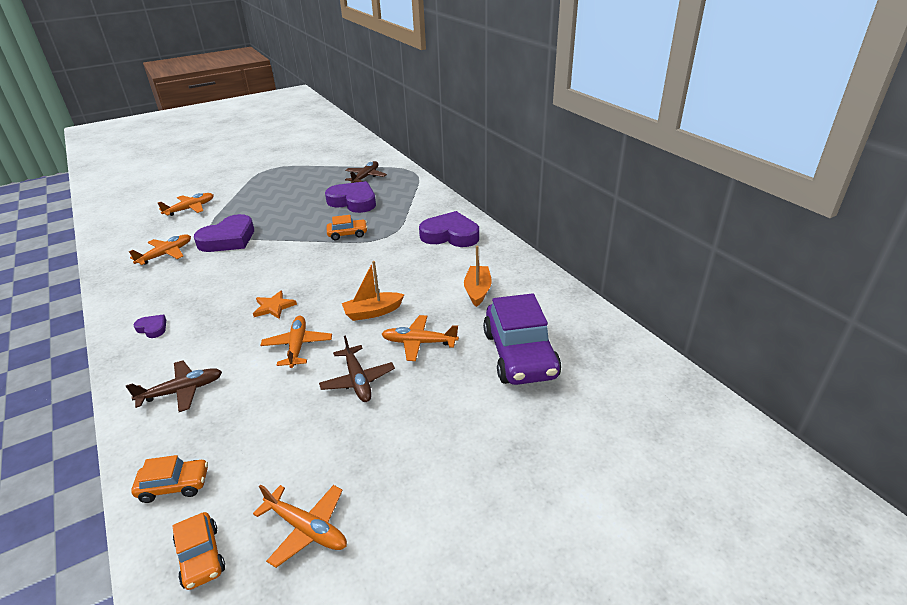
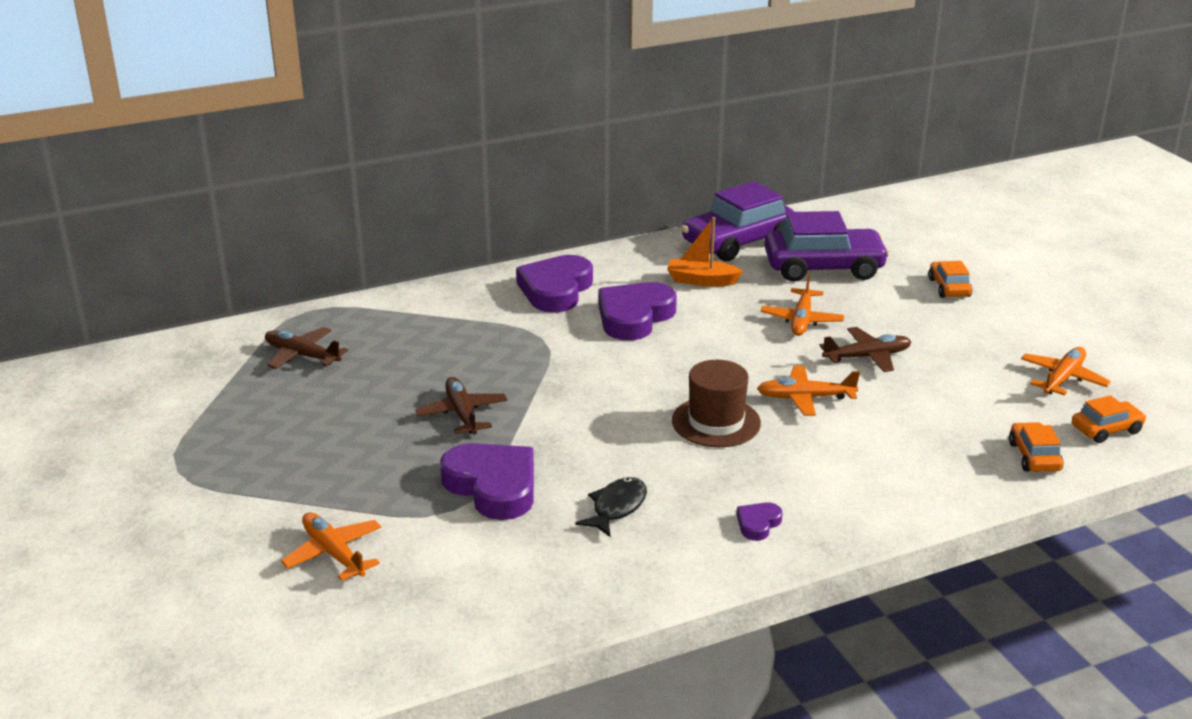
camera: 85 degrees left, 5 degrees down
brown plane [126,360,222,412] -> brown plane moved to [415,377,507,435]
orange plane [129,234,191,265] -> none
orange star [253,290,297,319] -> brown hat [672,360,761,447]
purple heart [325,181,376,213] -> purple heart moved to [598,282,677,340]
orange car [327,215,368,240] -> orange car moved to [928,261,972,298]
orange boat [342,261,405,321] -> none
none -> black fish [575,477,647,537]
none -> purple car [681,181,794,261]

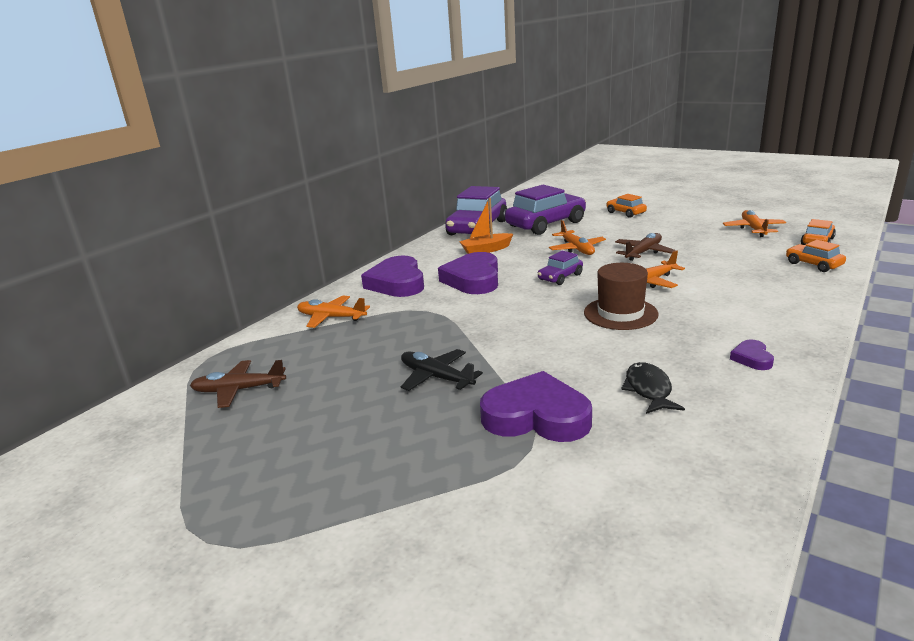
camera: 30 degrees left, 5 degrees down
orange plane [281,512,381,581] -> orange plane moved to [297,295,370,328]
brown plane [415,377,507,435] -> black plane [401,349,483,391]
none -> purple car [538,251,583,285]

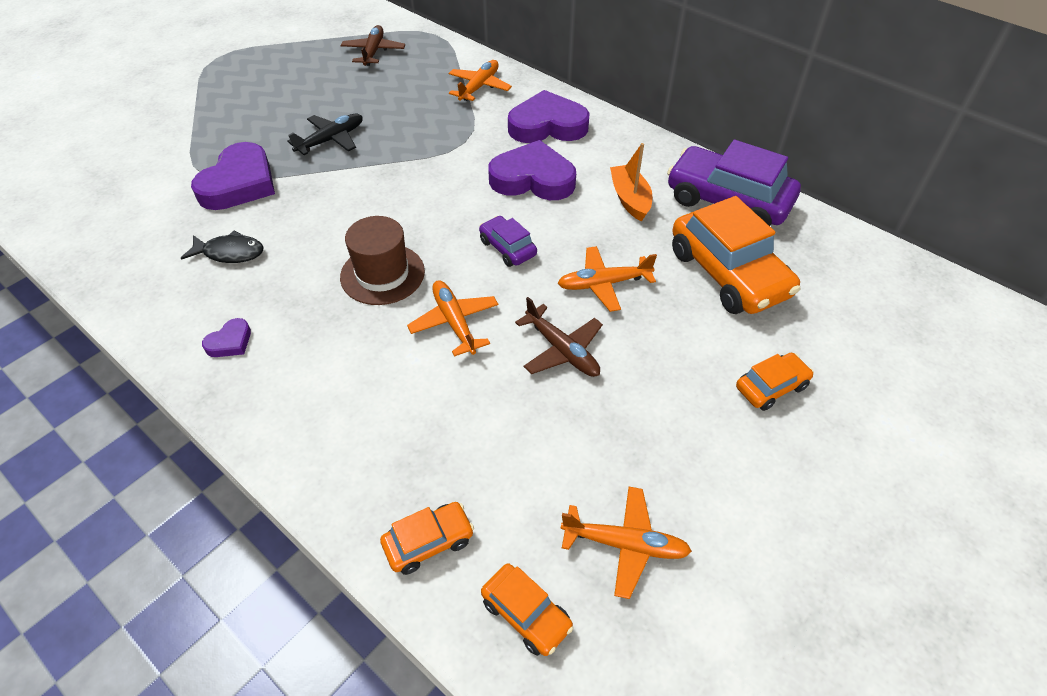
camera: 95 degrees right, 25 degrees up
purple car [505,185,586,235] -> orange car [672,196,800,314]
purple heart [730,340,774,370] -> purple heart turned 120 degrees clockwise [202,318,251,357]

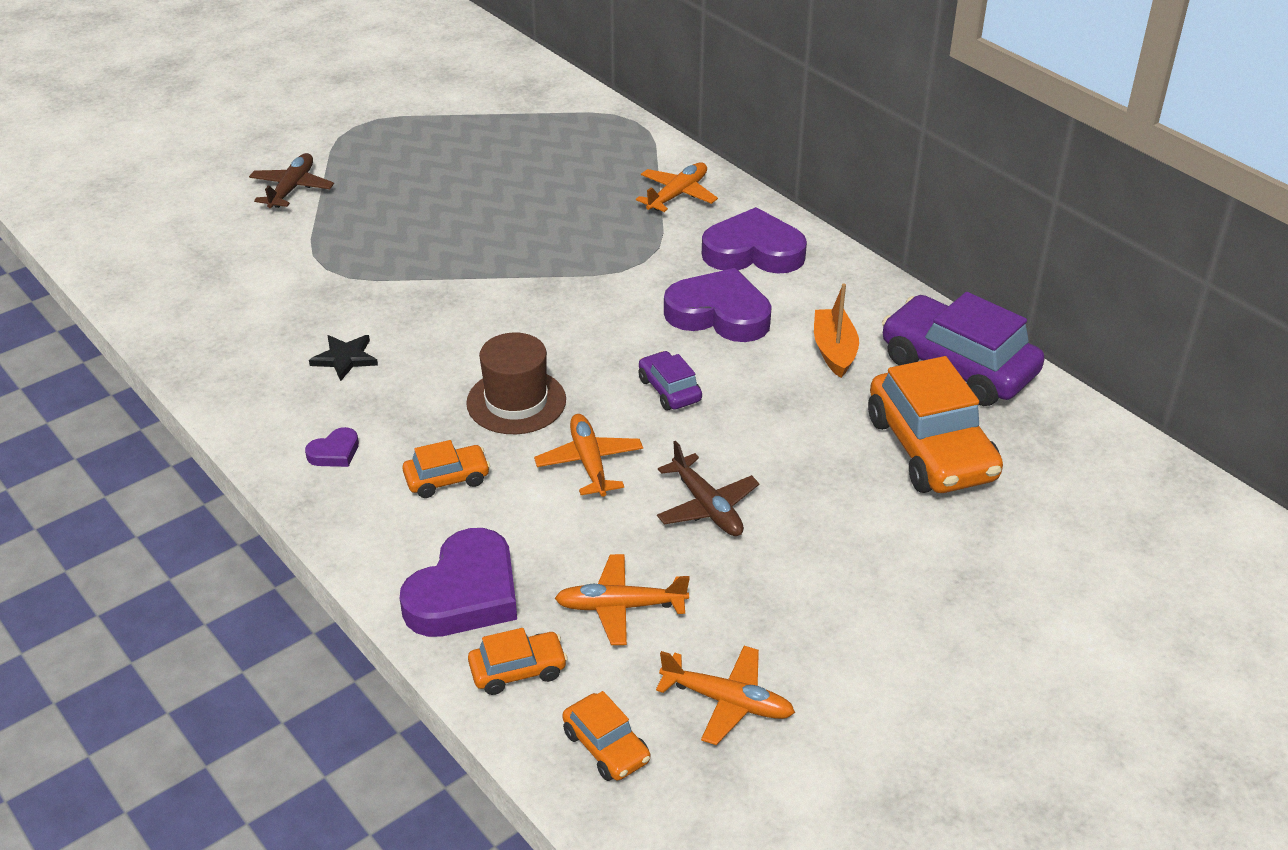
camera: 10 degrees right, 10 degrees down
black fish [181,230,264,263] -> black star [309,335,378,381]
purple heart [191,142,275,210] -> purple heart moved to [400,528,517,637]
black plane [287,114,363,155] -> none
brown plane [340,25,405,66] -> brown plane moved to [249,153,334,208]
orange plane [557,246,657,312] -> orange plane moved to [555,554,690,645]
orange car [736,353,814,411] -> orange car moved to [403,440,490,498]

